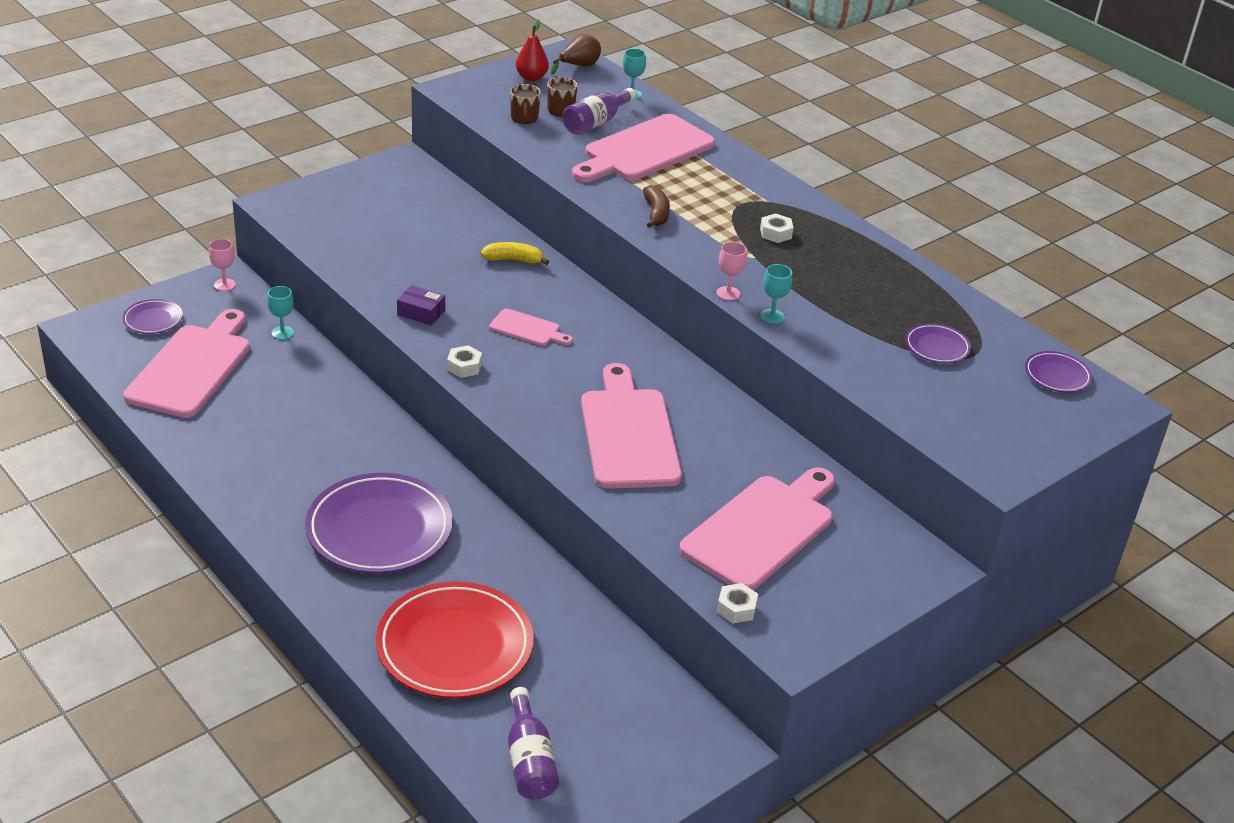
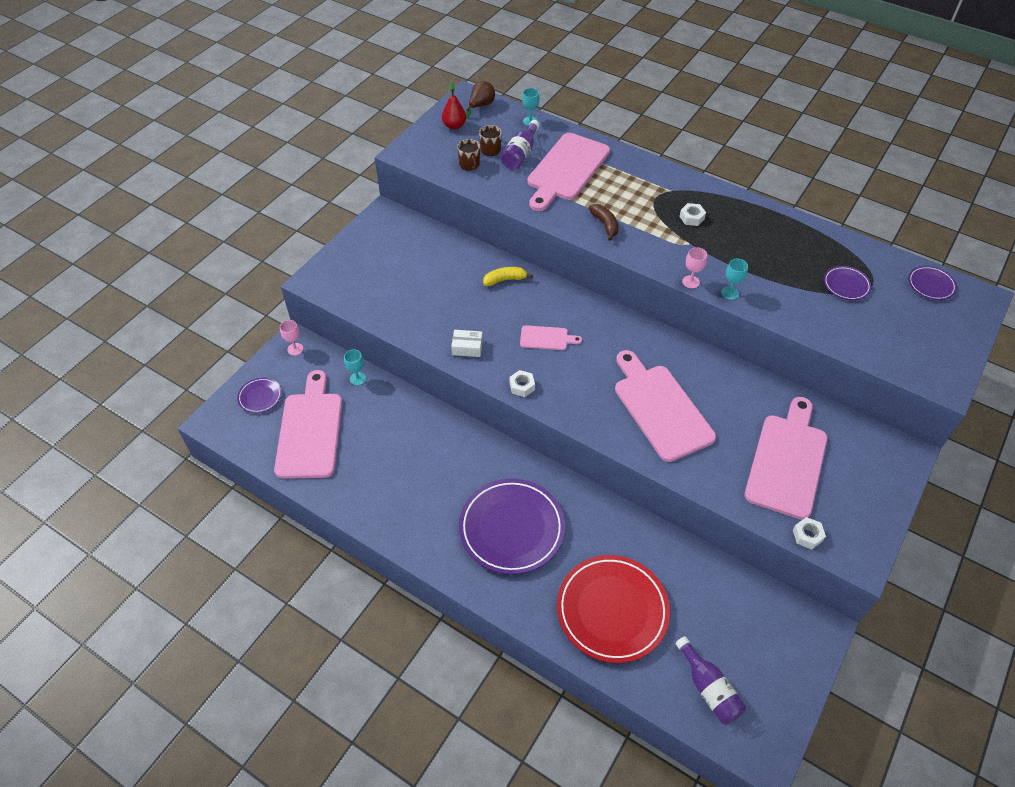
camera: 15 degrees left, 15 degrees up
purple box [397,285,445,325] -> white box [451,330,483,357]

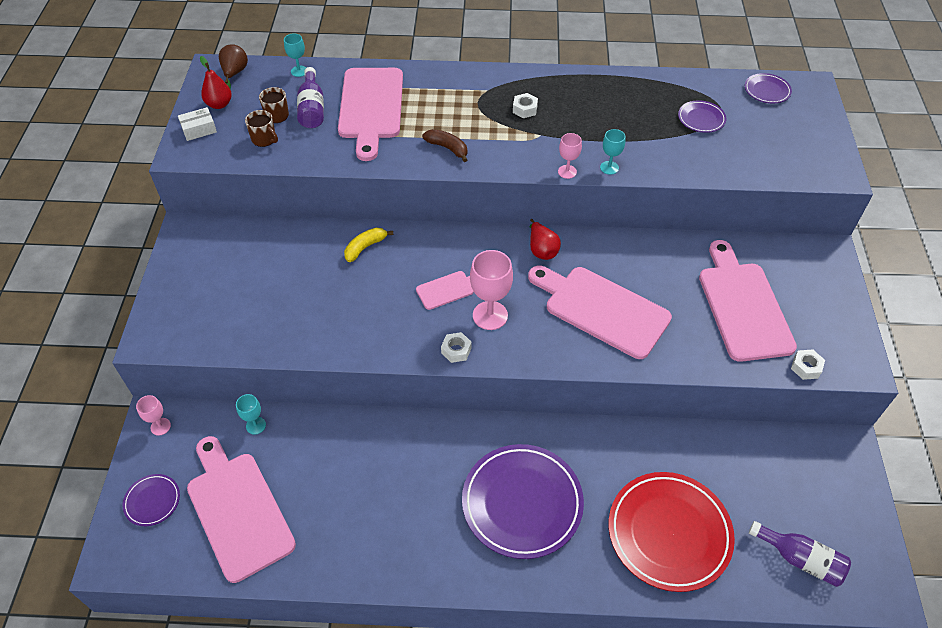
camera: 30 degrees left, 0 degrees up
white box [451,330,483,357] -> white box moved to [178,107,217,141]
none -> pink goblet [470,250,513,330]
none -> red pear [530,219,561,260]

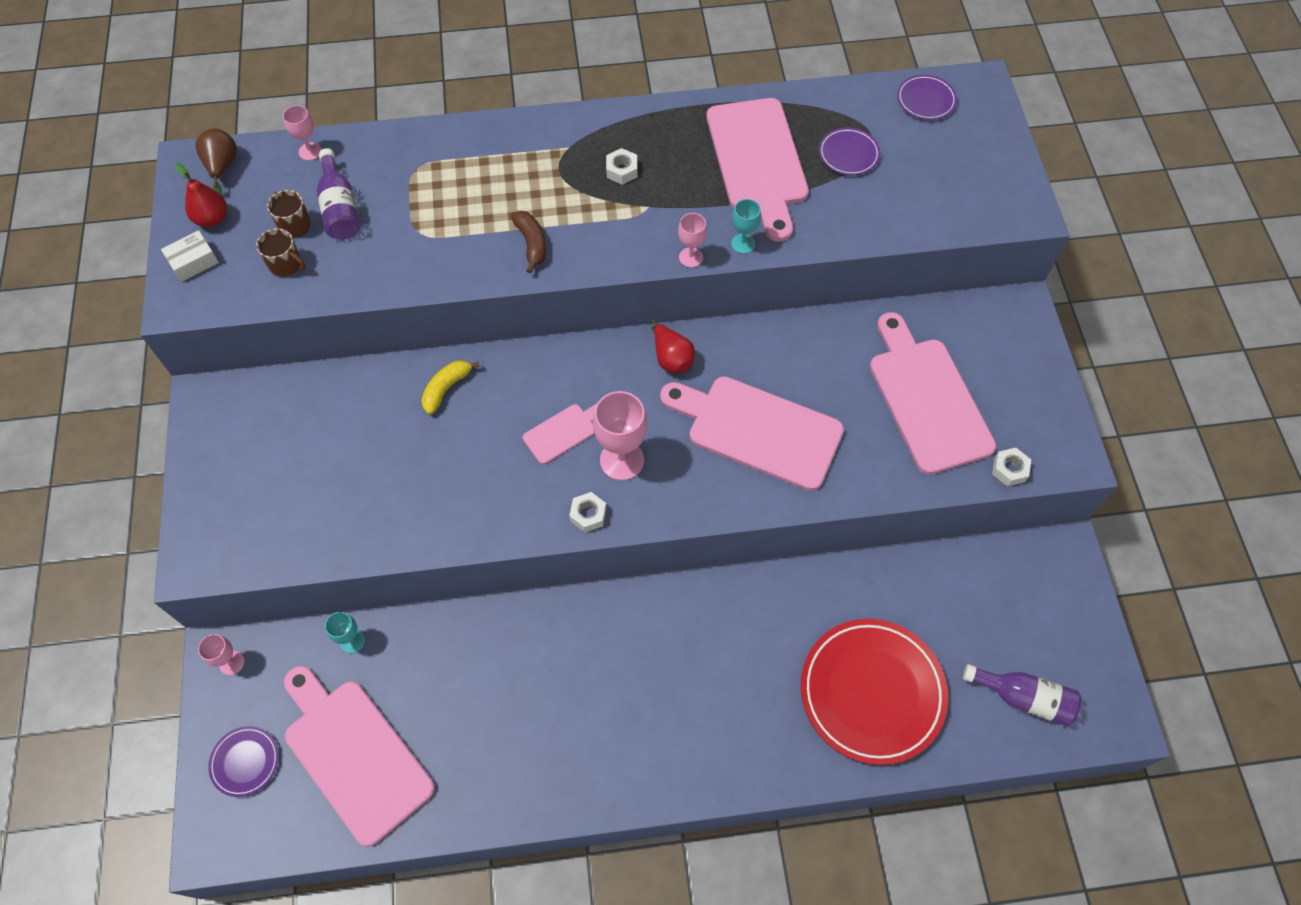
camera: 10 degrees left, 10 degrees up
turquoise goblet [284,33,306,77] -> pink goblet [283,105,322,161]
pink cutting board [338,68,403,161] -> pink cutting board moved to [707,98,809,242]
brown banana [422,129,467,162] -> brown banana turned 45 degrees clockwise [511,211,546,273]
purple plate [462,444,584,559] -> none

